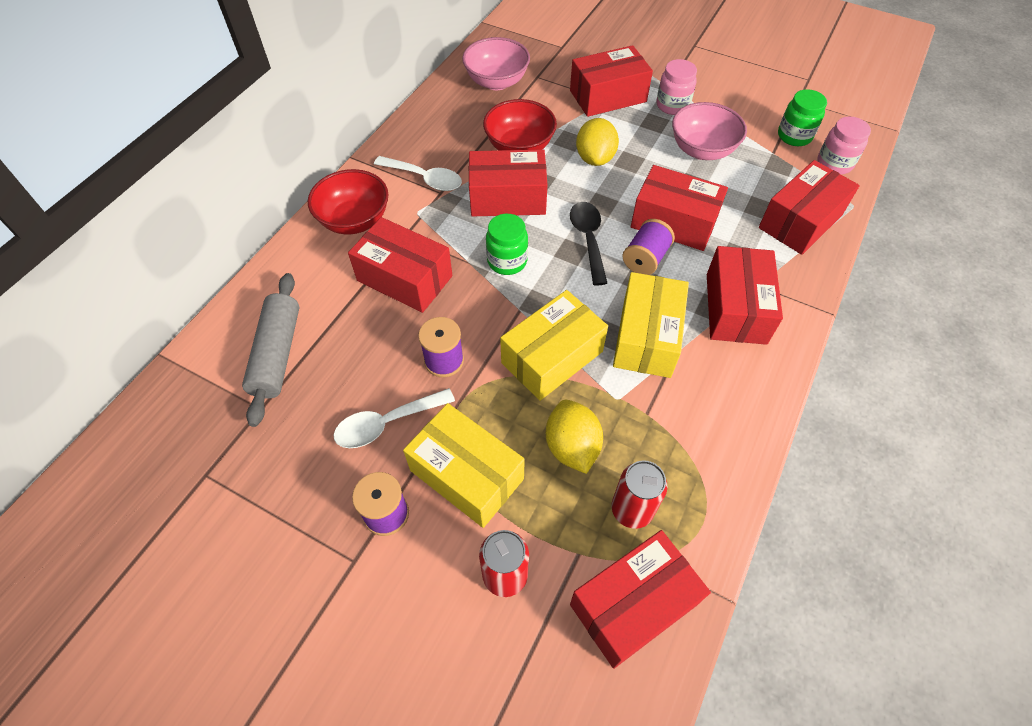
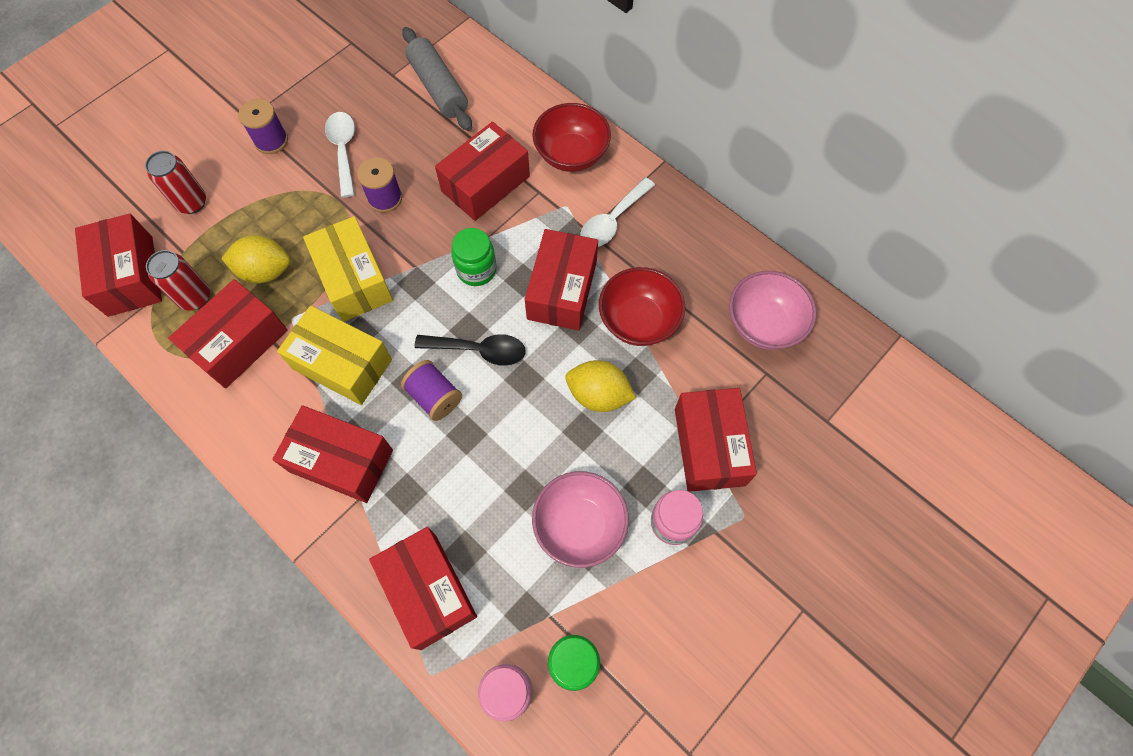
camera: 105 degrees right, 10 degrees up
grey rolling pin [242,273,300,427] -> grey rolling pin turned 45 degrees clockwise [402,27,472,131]
yellow box [403,403,525,528] -> none
red box [631,165,728,251] -> red box moved to [168,279,287,389]

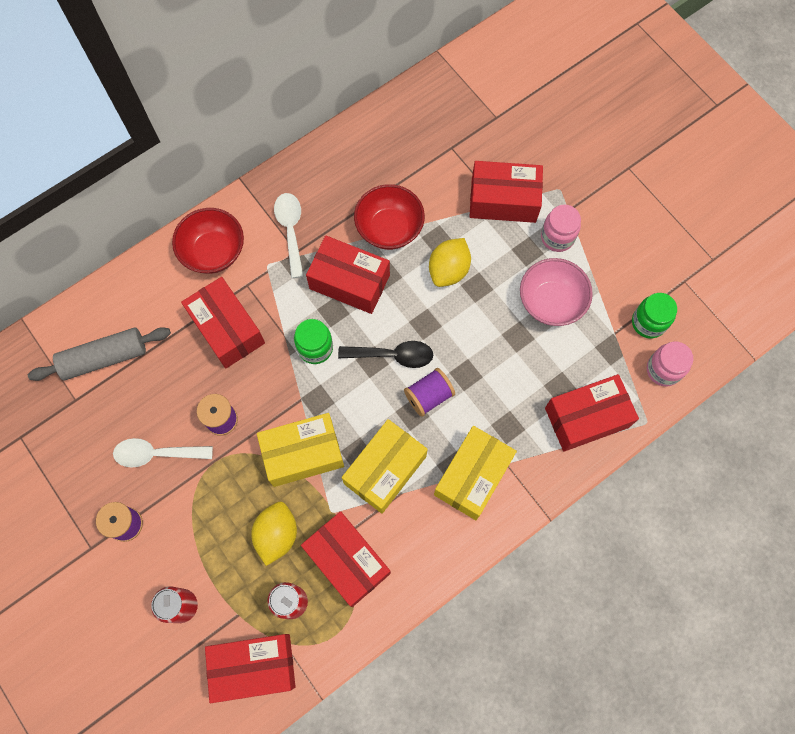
camera: 80 degrees left, 5 degrees up
red box [272,405,393,503] -> yellow box [434,426,517,520]
black spoon [414,334,526,366] -> black spoon turned 75 degrees clockwise [338,341,433,368]
white spoon [580,178,655,247] -> white spoon turned 150 degrees counterclockwise [274,193,304,278]
pink bowl [729,271,816,350] -> none

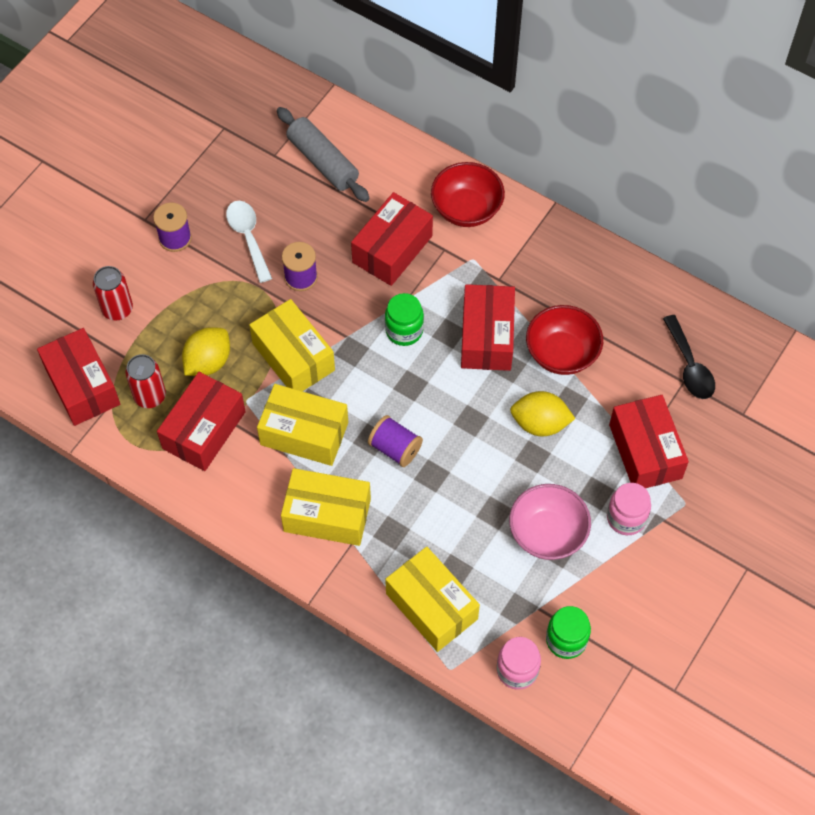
camera: 70 degrees right, 10 degrees down
yellow lemon [251,502,297,566] -> yellow lemon turned 45 degrees counterclockwise [182,327,230,376]
white spoon [274,193,304,278] -> none
black spoon [338,341,433,368] -> black spoon moved to [663,315,715,399]
red box [545,374,639,452] -> yellow box [385,547,480,652]

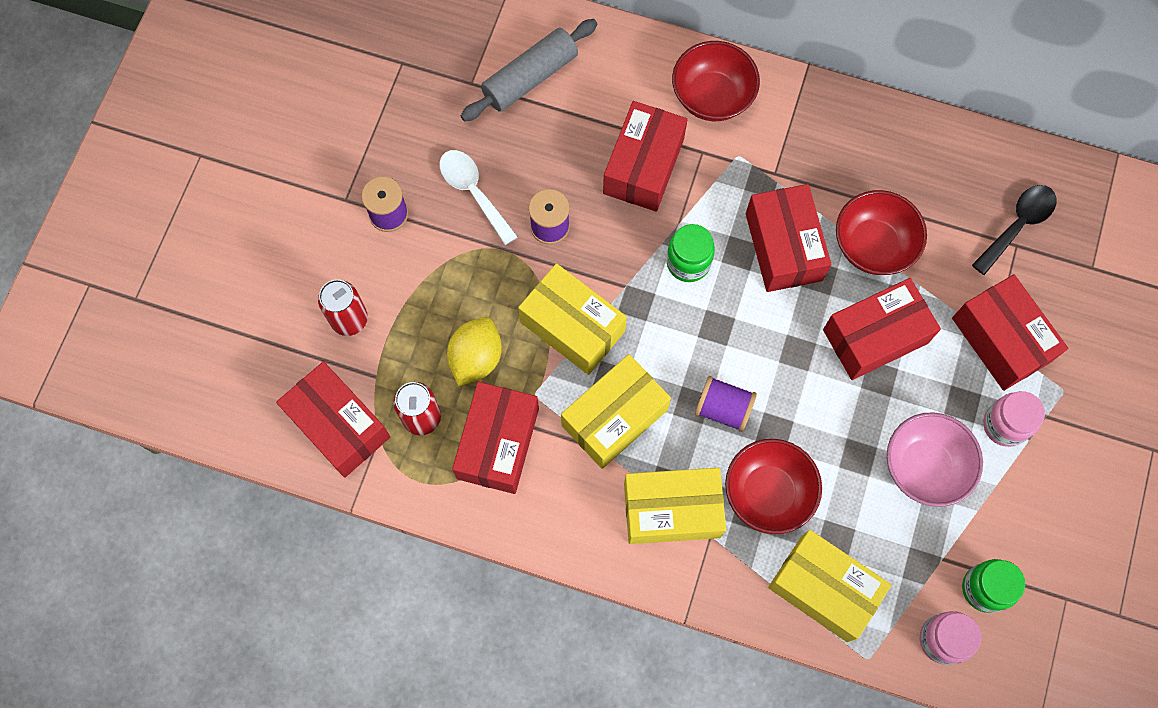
camera: 15 degrees left, 10 degrees up
yellow box [257,384,348,466] -> yellow box turned 45 degrees counterclockwise [561,354,671,469]
grey rolling pin [277,107,369,202] -> grey rolling pin turned 75 degrees counterclockwise [461,19,597,122]
yellow lemon [510,391,575,436] -> red box [823,278,941,380]
black spoon [663,315,715,399] -> black spoon turned 105 degrees counterclockwise [972,185,1056,275]
none -> red bowl [725,439,822,534]

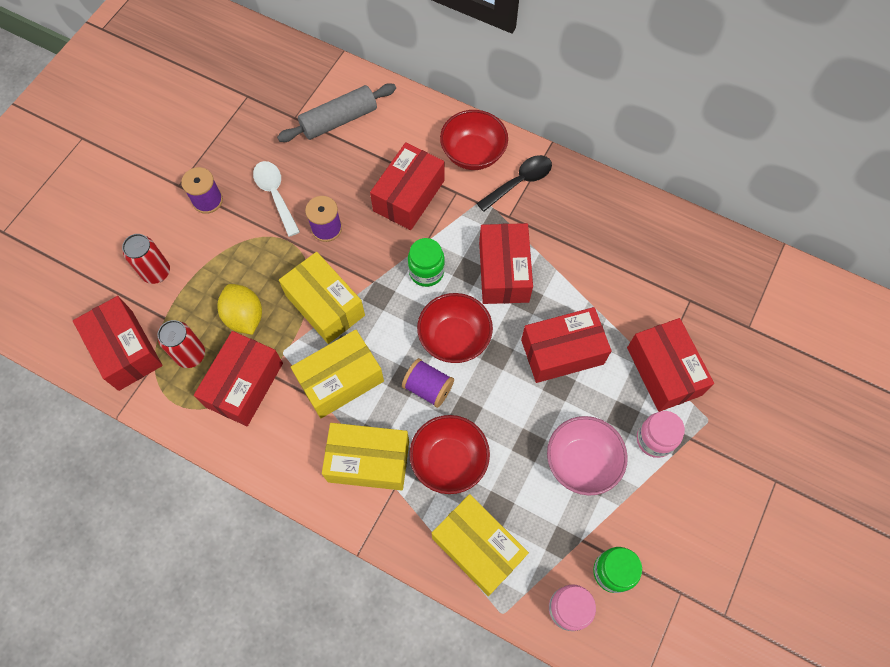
camera: 10 degrees right, 5 degrees down
yellow lemon [447,317,502,386] -> yellow lemon turned 60 degrees counterclockwise [218,284,262,335]
red bowl [836,190,927,275] -> red bowl moved to [417,293,493,363]
black spoon [972,185,1056,275] -> black spoon moved to [476,155,552,212]

